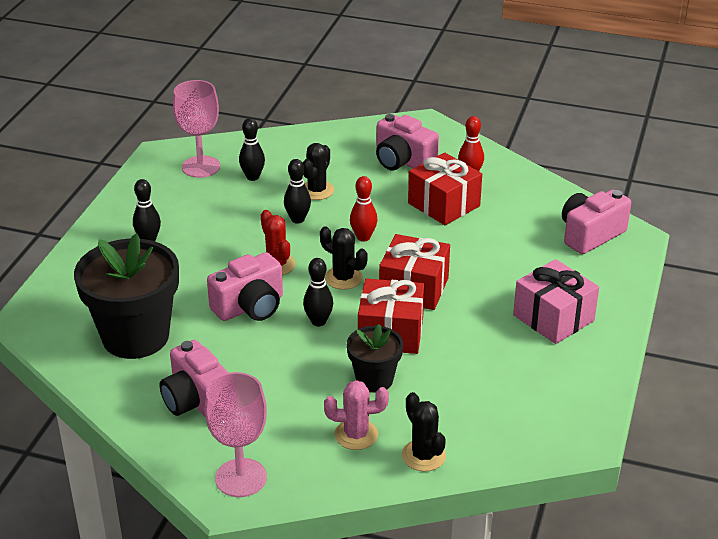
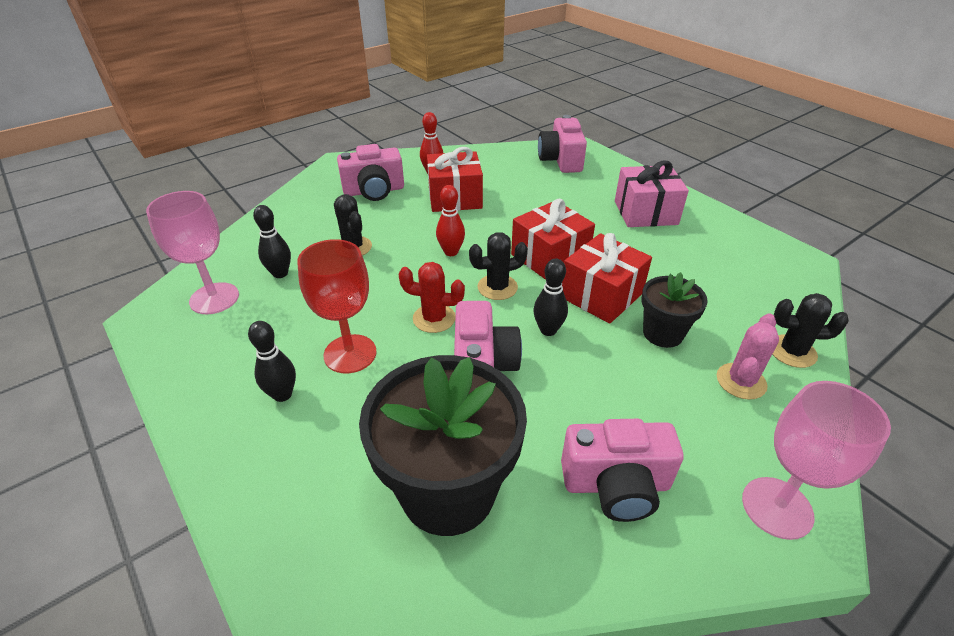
camera: 55 degrees left, 5 degrees up
black bowling pin [284,159,311,224] -> none
none -> red goblet [297,239,377,373]

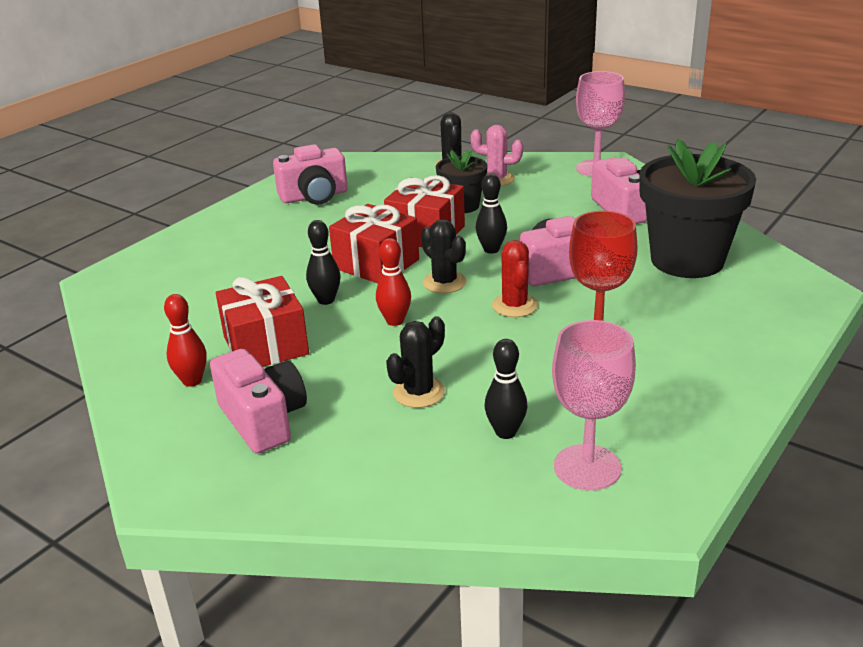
camera: 105 degrees left, 10 degrees down
black bowling pin [248,321,296,402] -> black bowling pin moved to [306,220,341,305]
pink camera [538,115,587,173] -> pink camera moved to [273,144,348,205]
pink gift [615,160,689,227] -> none

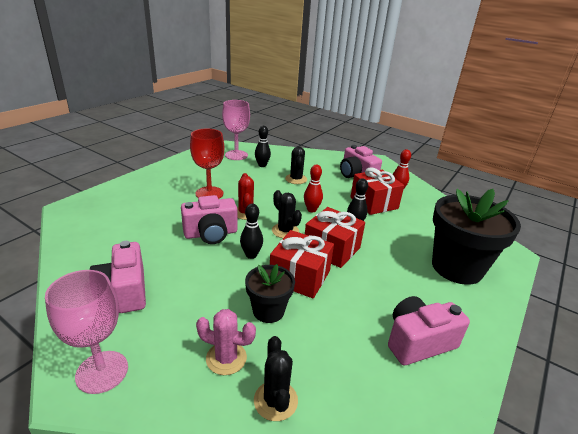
camera: 175 degrees right, 0 degrees up
black cactus [386,316,445,408] -> black cactus turned 45 degrees counterclockwise [285,146,307,184]
black flower pot [640,139,756,278] -> black flower pot moved to [432,189,521,285]

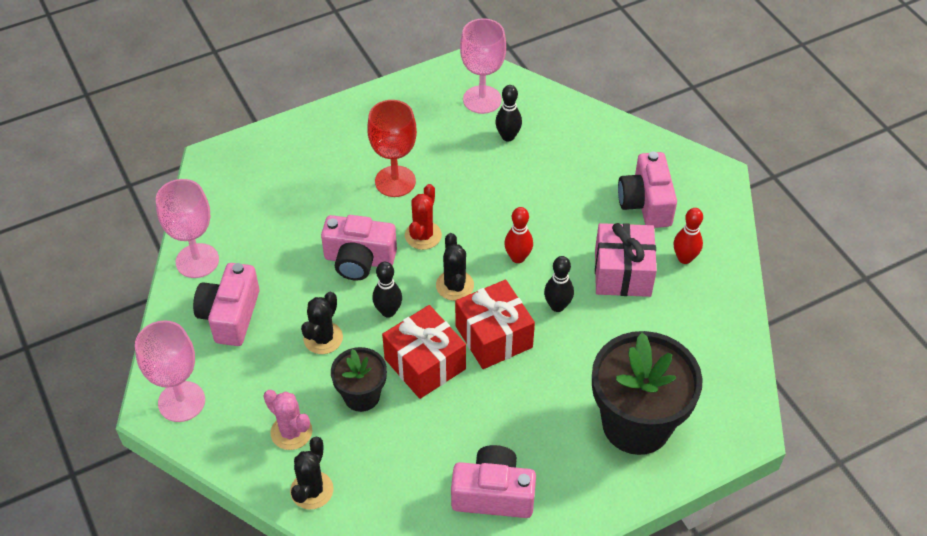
camera: 30 degrees right, 20 degrees up
black cactus [285,146,307,184] -> black cactus moved to [301,292,343,354]
red gift [351,168,404,215] -> pink gift [595,223,657,297]
none -> pink goblet [156,179,219,278]

